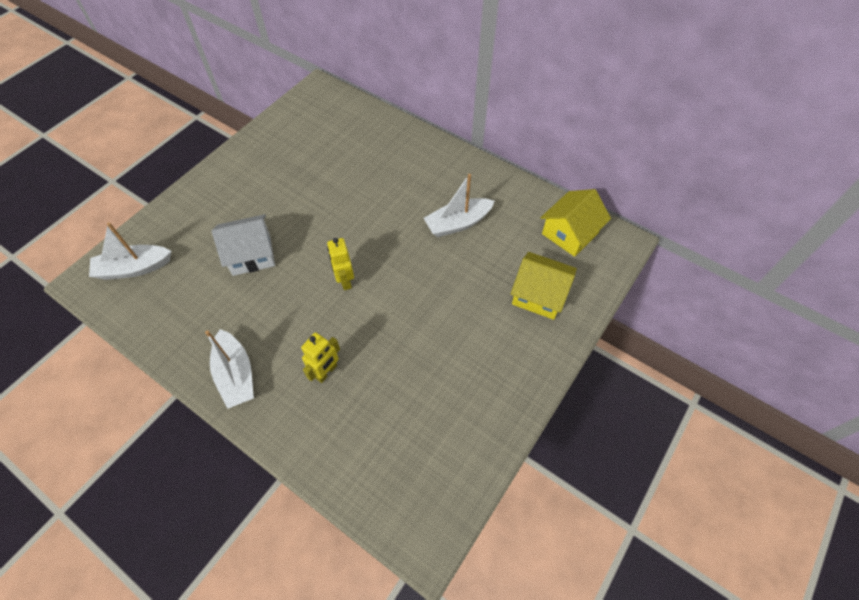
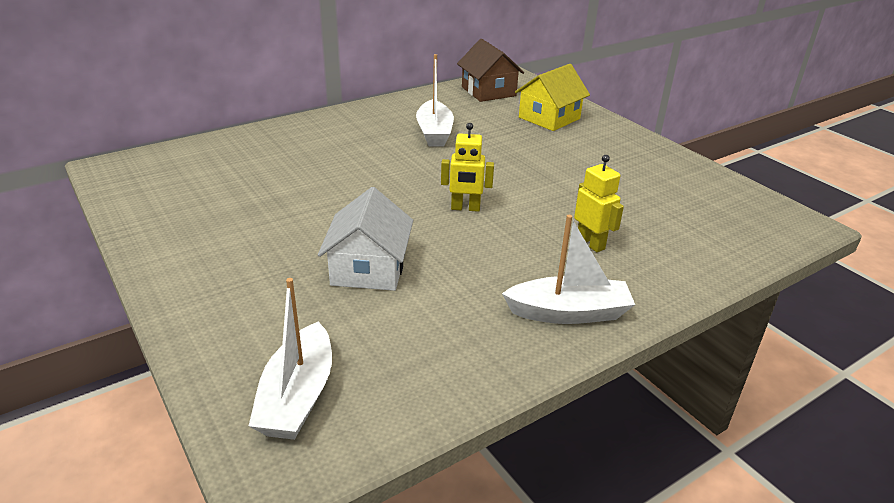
camera: 70 degrees left, 25 degrees down
yellow house [540,189,611,257] -> brown house [457,39,524,102]

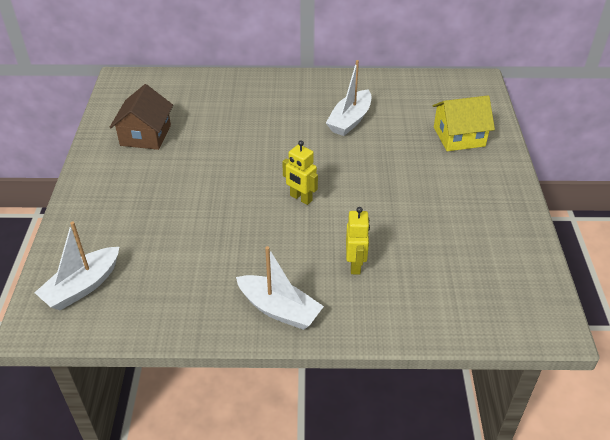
camera: 35 degrees right, 10 degrees up
white house [318,187,413,291] -> none
brown house [457,39,524,102] -> brown house moved to [109,84,173,150]

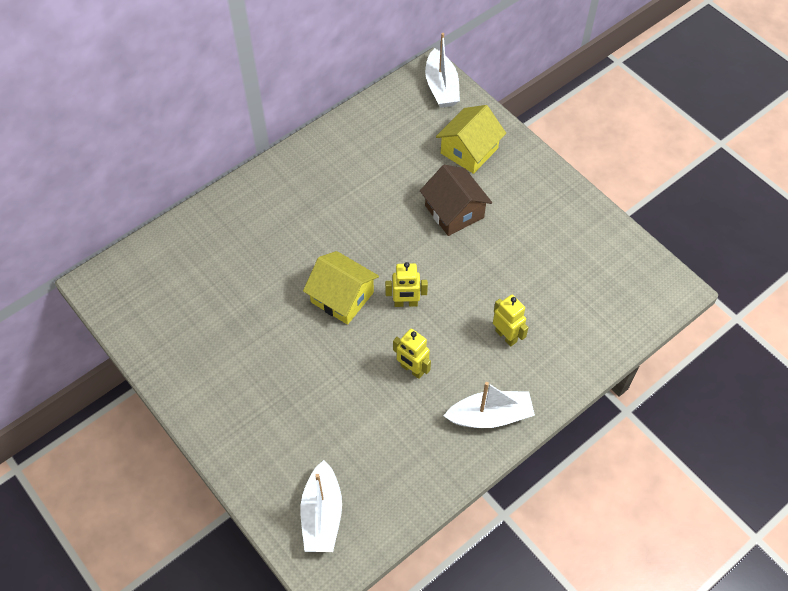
camera: 40 degrees left, 15 degrees up
brown house [109,84,173,150] -> brown house moved to [420,165,492,236]
white boat [326,60,371,136] -> white boat moved to [425,33,460,108]
none -> yellow house [303,251,379,325]
none -> yellow robot [393,329,431,379]

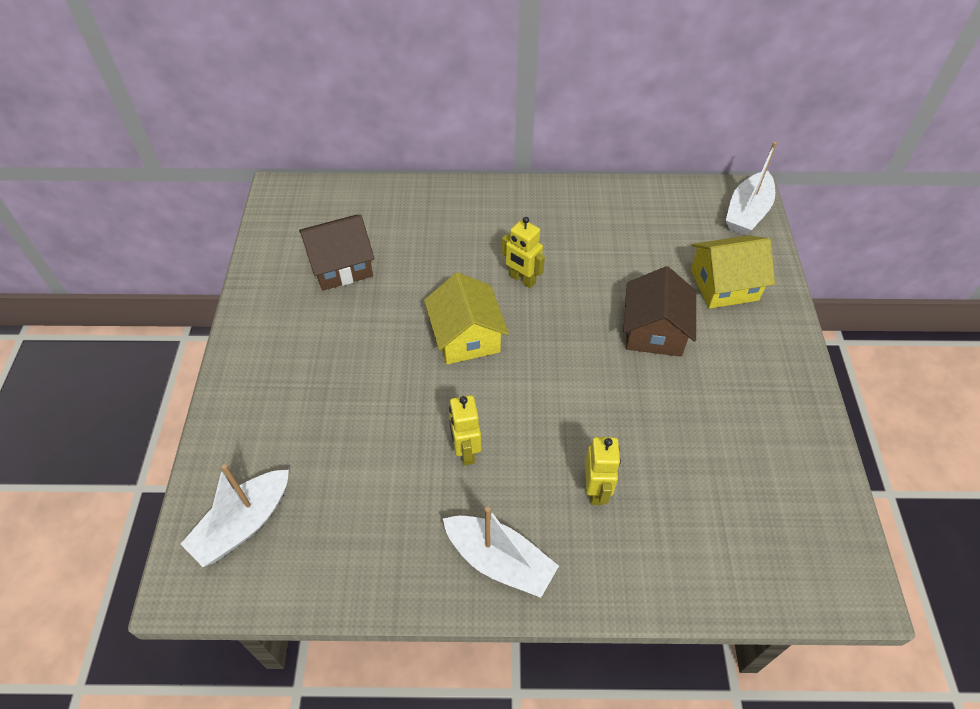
camera: 40 degrees right, 5 degrees down
yellow robot [385,262,428,307] -> yellow robot moved to [502,217,545,288]
none -> brown house [299,215,375,291]

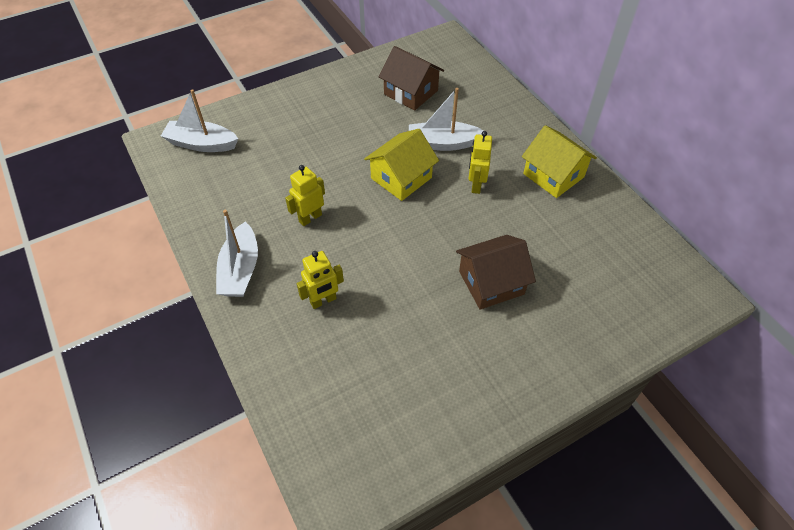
camera: 60 degrees right, 0 degrees up
yellow house [691,235,775,309] -> yellow house moved to [522,125,597,198]
white boat [726,142,777,236] -> white boat moved to [409,88,483,151]

